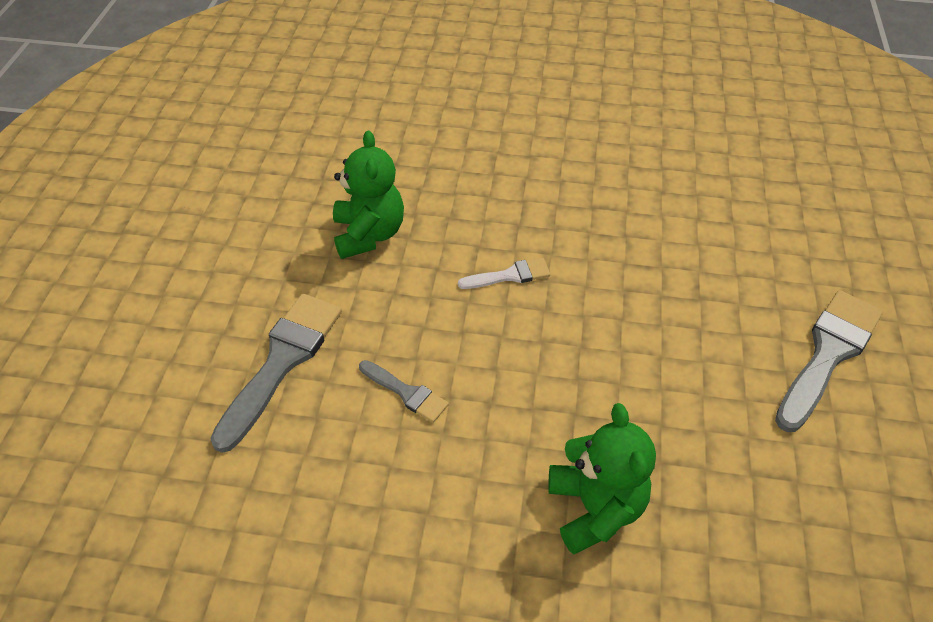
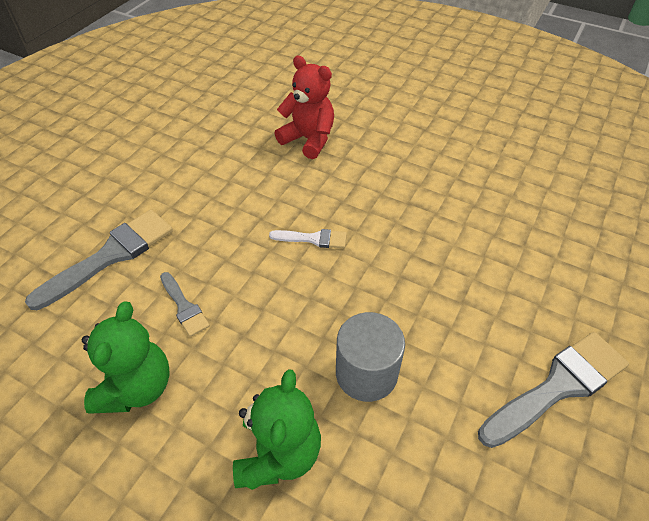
camera: 20 degrees right, 0 degrees up
green teddy bear [333,131,404,259] -> green teddy bear moved to [82,302,170,414]
none -> red teddy bear [275,56,334,159]
none -> grey cylinder [336,312,405,402]

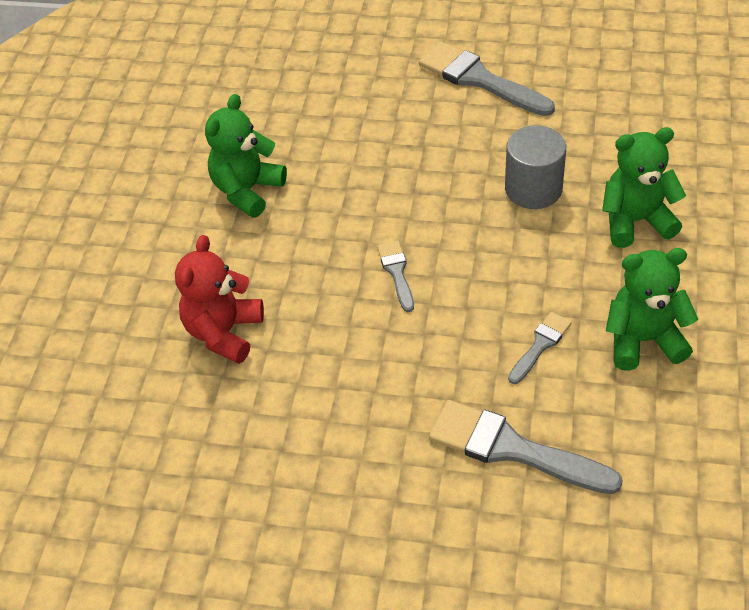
camera: 105 degrees left, 0 degrees up
white brush [269,229,347,248] -> grey brush [377,240,414,312]
none -> green teddy bear [205,94,287,218]

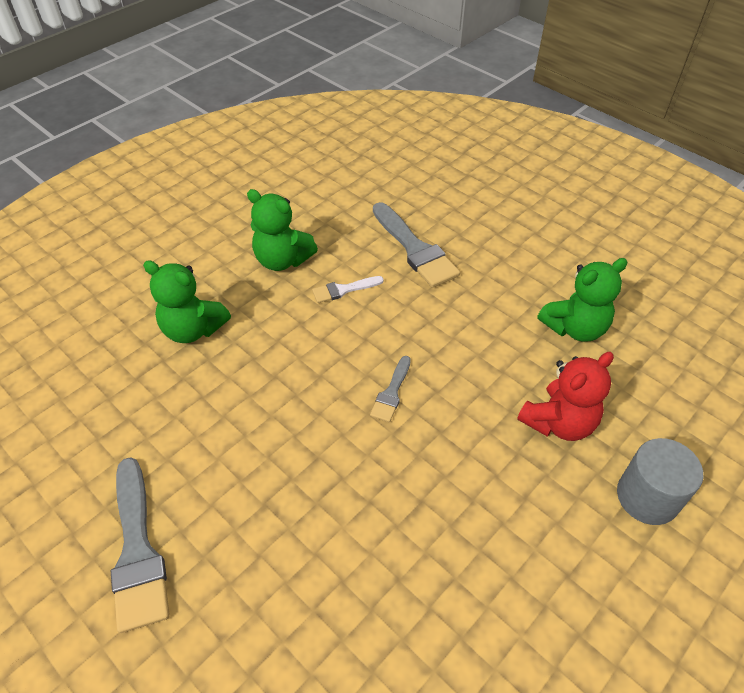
camera: 150 degrees left, 0 degrees up
green teddy bear [205,94,287,218] -> green teddy bear moved to [537,258,627,342]
grey cylinder [505,125,566,209] -> grey cylinder moved to [617,438,703,525]
grey brush [508,312,572,384] -> white brush [312,276,384,303]

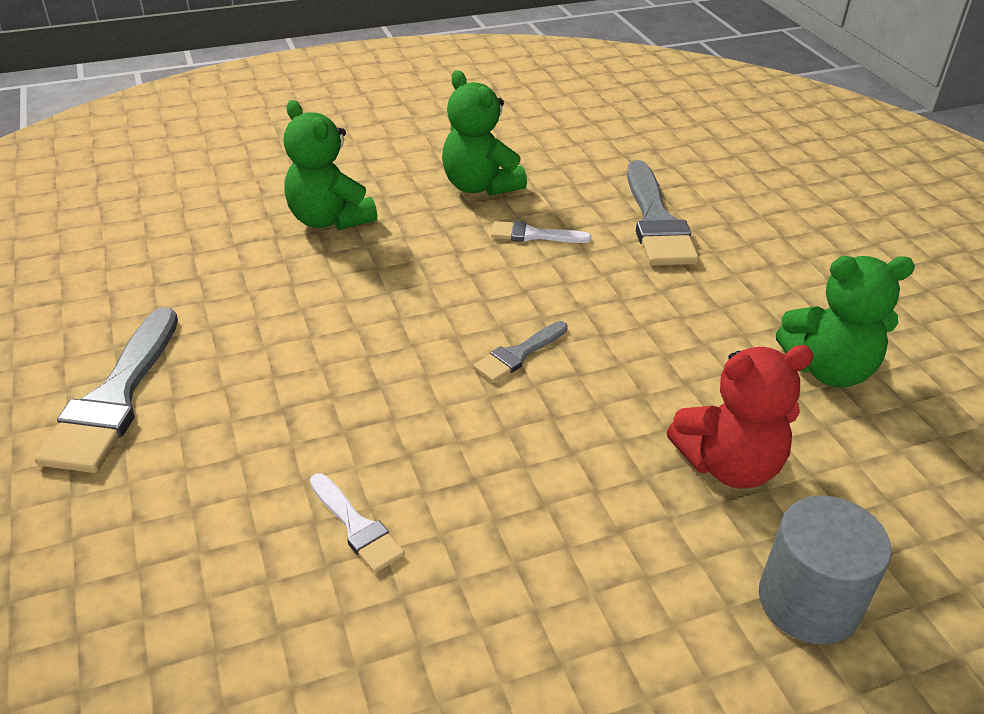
camera: 25 degrees right, 10 degrees down
none -> white brush [310,473,405,573]

